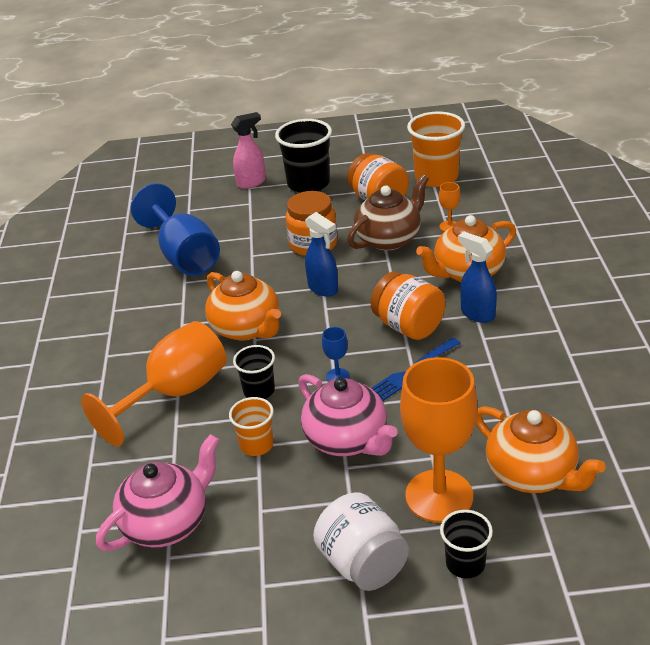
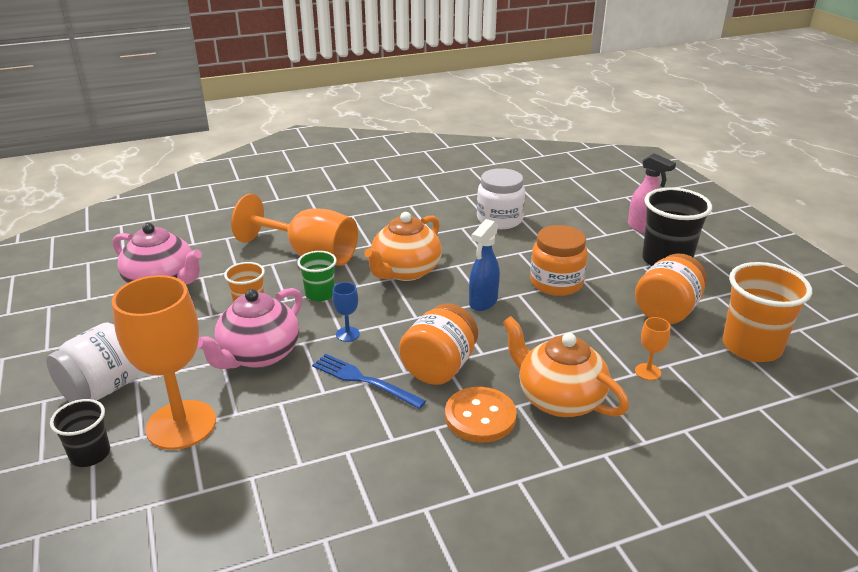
camera: 70 degrees right, 5 degrees down
blue goblet [131,183,220,276] -> white jar [477,168,525,229]
black cup [233,345,275,399] -> green cup [297,251,337,301]
brown teapot [347,174,429,251] -> none
blue spray bottle [458,232,497,323] -> orange button [445,387,517,443]
orange teapot [475,406,606,493] -> none

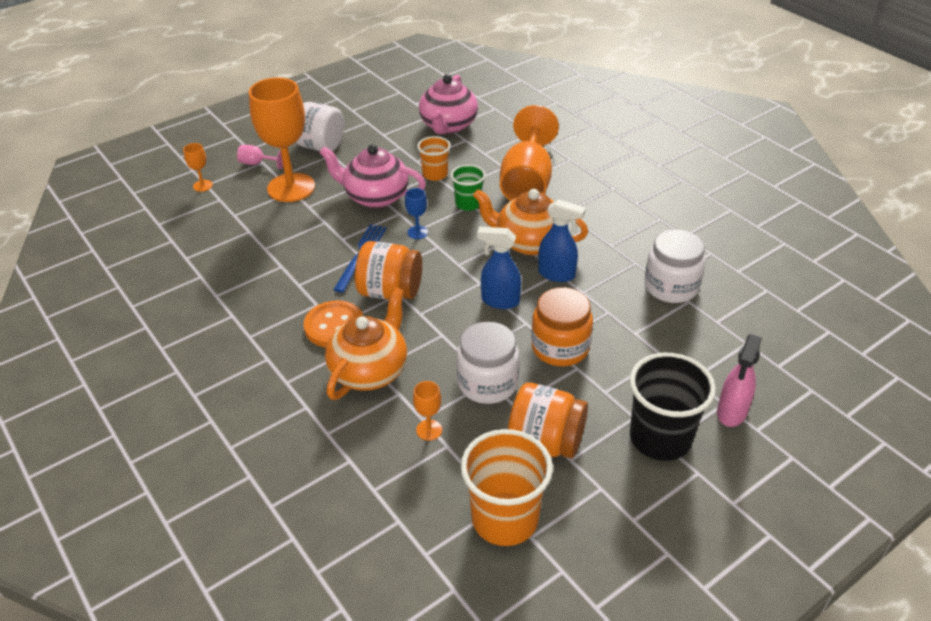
camera: 75 degrees right, 10 degrees up
black cup [50,399,110,467] -> pink goblet [237,145,283,169]
none -> orange goblet [183,143,213,192]
none -> white jar [456,322,519,404]
none -> blue spray bottle [538,199,586,282]

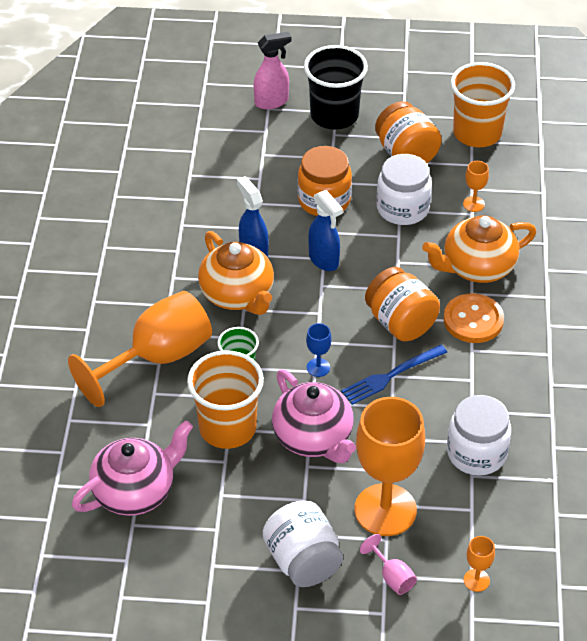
camera: 140 degrees left, 5 degrees up
orange cup [417,136,451,181] -> orange cup [187,350,264,449], size x1.76
white jar [644,229,706,303] -> white jar moved to [447,395,511,476]

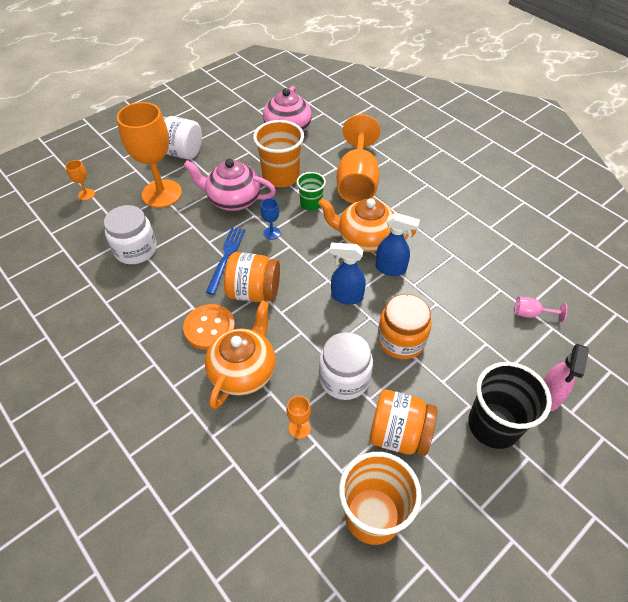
camera: 135 degrees right, 5 degrees up
pink goblet [360,534,417,595] -> pink goblet moved to [515,297,567,322]

